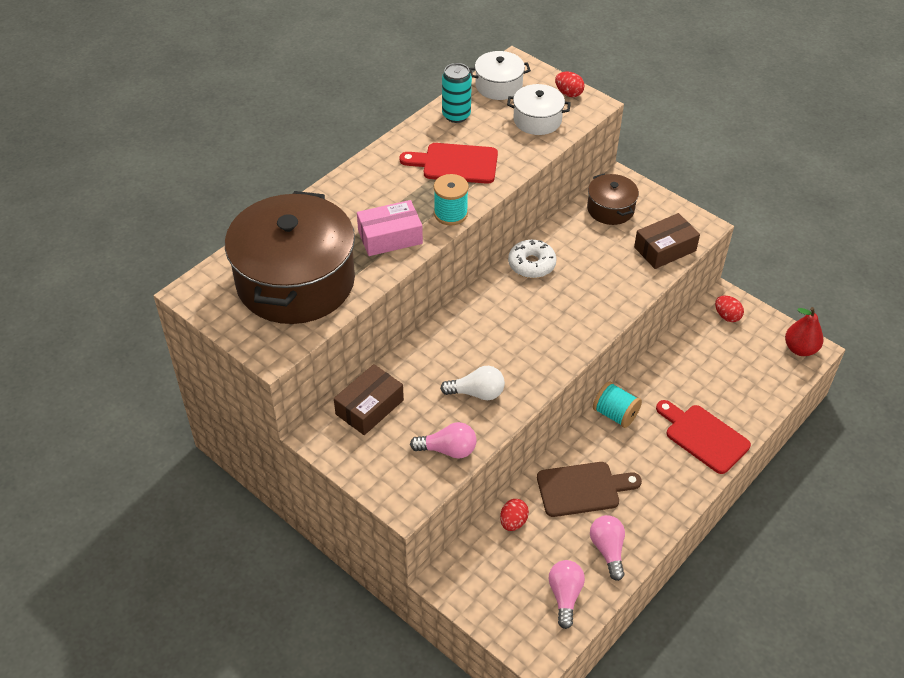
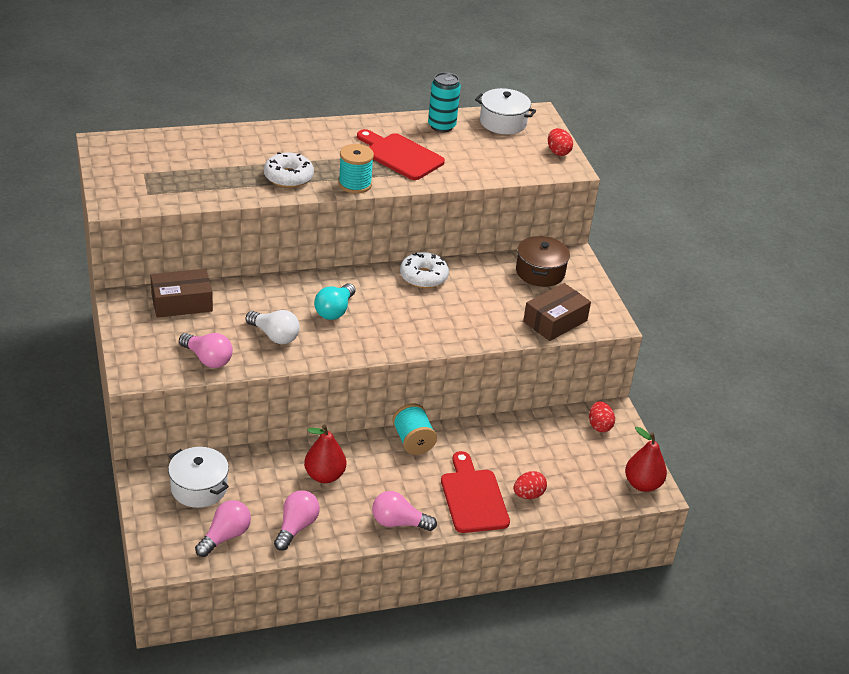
camera: 30 degrees right, 10 degrees down
brown pot [225,191,355,324] -> none
pink box [357,200,423,256] -> white donut [264,152,314,188]
red egg [500,499,529,531] -> red egg moved to [514,471,547,499]
white pot [507,84,571,135] -> white pot moved to [168,447,229,508]
brown cutting board [537,462,642,517] -> red pear [304,425,346,483]
brown box [634,213,700,269] -> brown box turned 45 degrees counterclockwise [523,283,591,341]
none -> turquoise light bulb [314,283,356,320]
none -> pink light bulb [372,491,437,531]

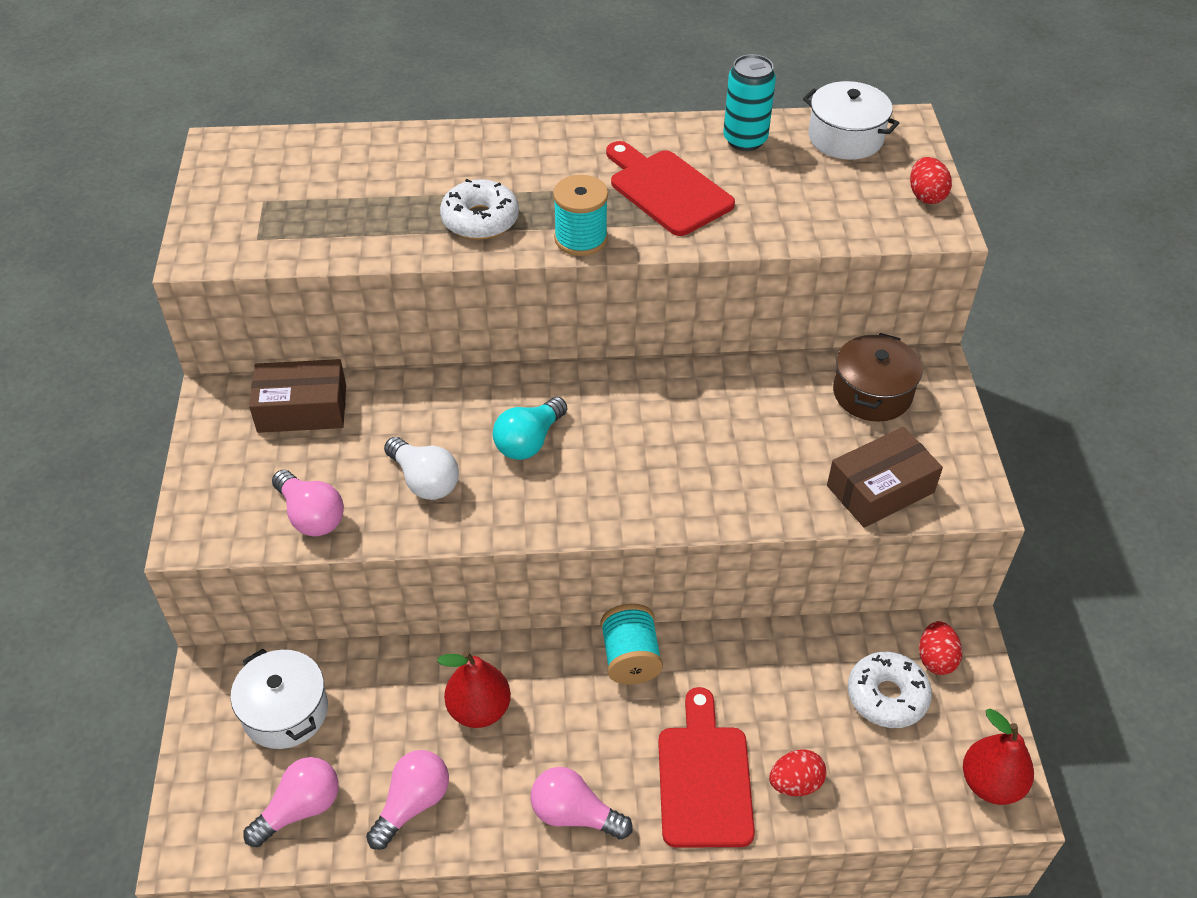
camera: 15 degrees right, 10 degrees up
white donut [400,252,449,288] -> white donut moved to [848,652,932,728]

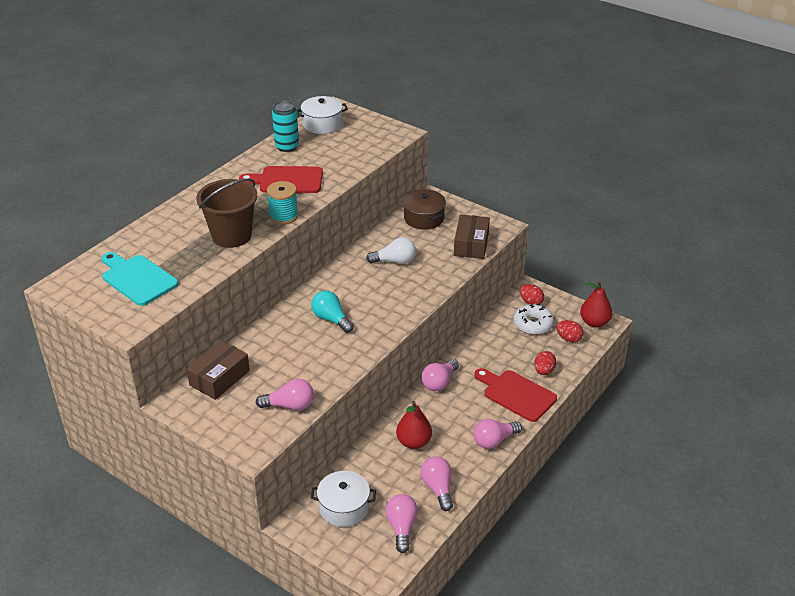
camera: 50 degrees left, 10 degrees down
white light bulb [384,437,459,500] -> white light bulb moved to [366,237,416,264]
white donut [440,179,519,240] -> brown bucket [196,178,257,248]
turquoise light bulb [493,397,567,460] -> turquoise light bulb turned 150 degrees clockwise [311,291,354,333]
turquoise spool [600,604,663,685] -> pink light bulb [421,359,459,391]
red egg [910,157,952,204] -> red egg moved to [556,320,583,342]
none -> turquoise cutting board [102,252,178,306]

